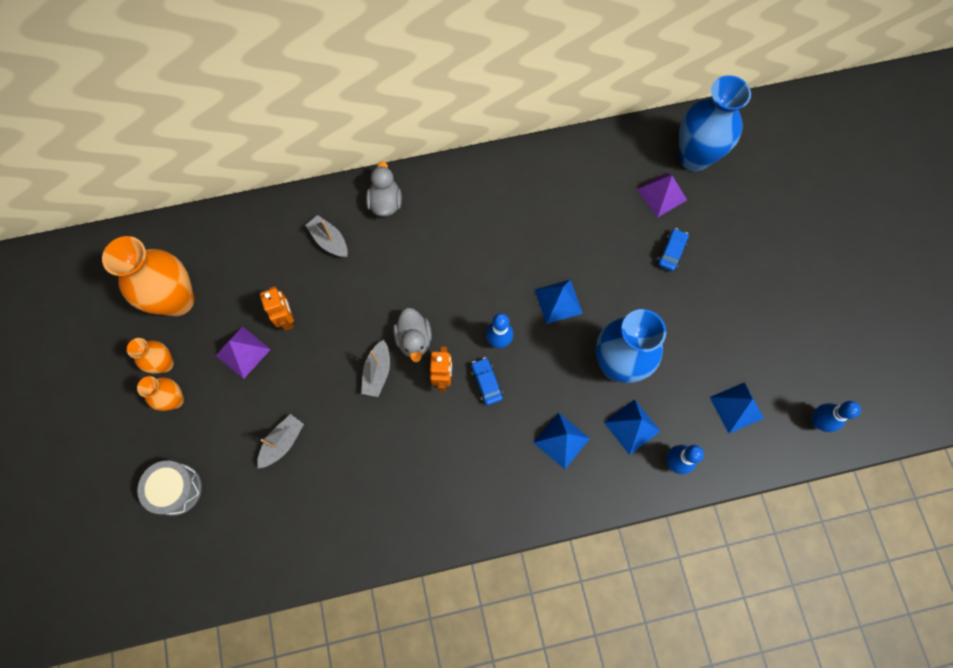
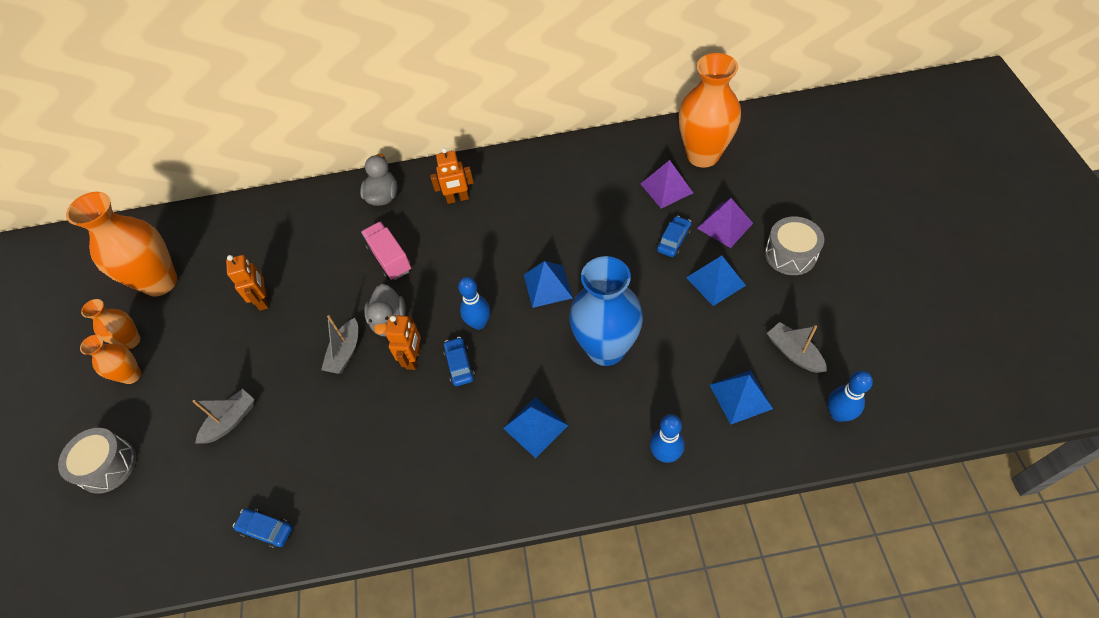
camera: 10 degrees right, 15 degrees down
purple pyramid [215,326,271,379] -> purple pyramid moved to [697,198,753,248]
grey boat [306,215,348,257] -> grey boat moved to [767,322,827,373]
blue pyramid [604,399,660,455] -> blue pyramid moved to [686,256,746,306]
blue vase [679,75,751,171] -> orange vase [678,53,741,168]
none -> blue car [233,509,292,549]
none -> pink truck [361,222,411,280]
none -> orange robot [430,148,474,204]
none -> grey drum [765,217,824,275]

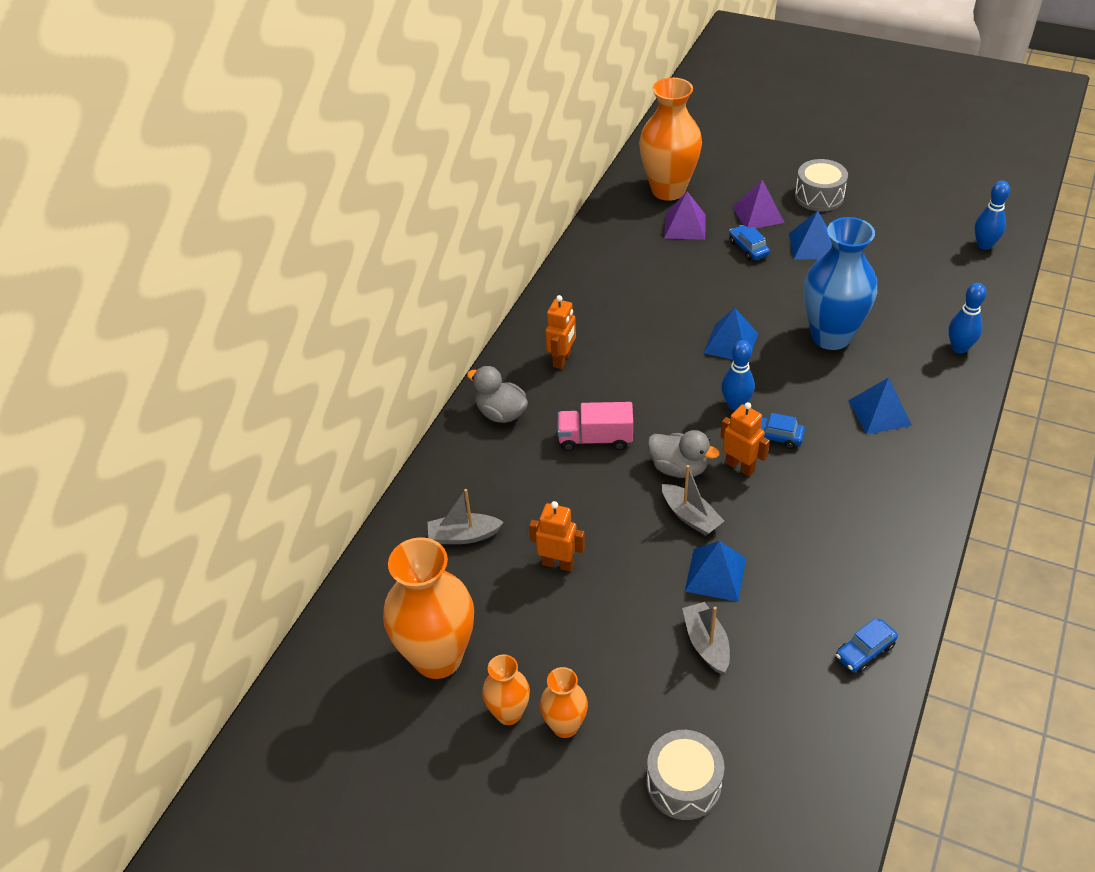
camera: 60 degrees left, 10 degrees down
blue pyramid [710,370,773,425] -> blue pyramid moved to [685,541,746,602]
grey boat [767,322,827,373] -> grey boat moved to [428,489,504,544]

